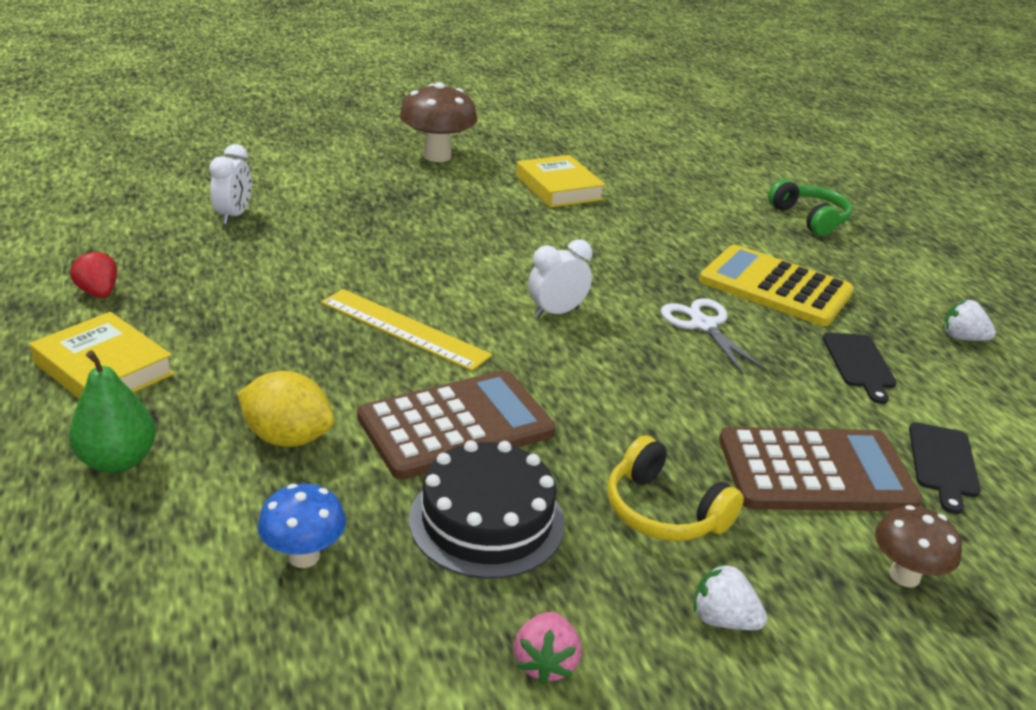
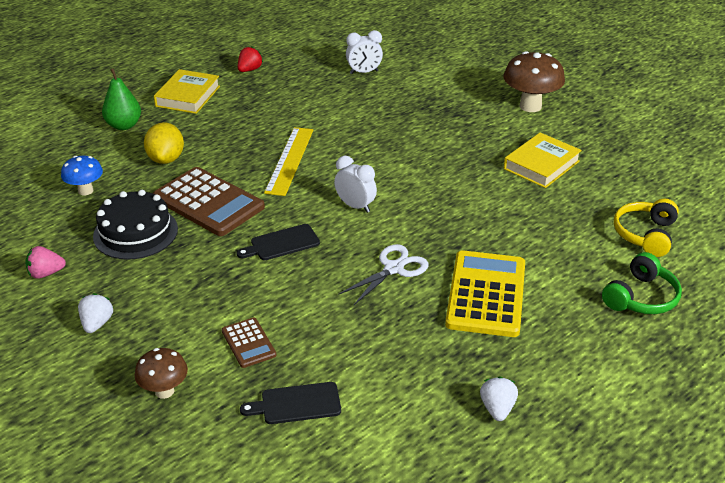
camera: 70 degrees right, 5 degrees up
yellow headphones [608,435,744,541] -> yellow headphones moved to [614,199,679,257]
brown calculator [719,427,922,511] -> brown calculator [222,317,276,368], size x0.50
black cutting board [823,333,897,404] -> black cutting board moved to [237,224,320,260]

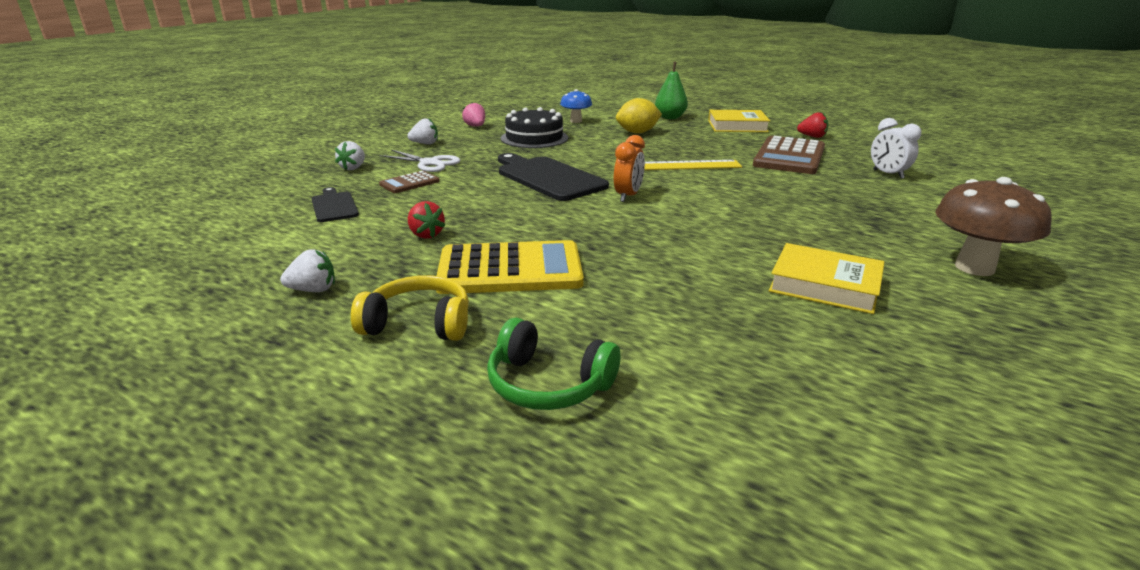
camera: 75 degrees right, 10 degrees down
brown mushroom [135,348,188,399] -> white strawberry [335,141,365,170]
brown calculator [153,167,265,236] -> brown calculator moved to [753,136,825,174]
black cutting board [237,224,320,260] -> black cutting board [498,153,609,201], size x1.82
white clock [334,156,377,213] -> orange clock [614,135,645,202]
white scissors [338,244,429,306] -> white scissors moved to [379,150,460,172]
yellow headphones [614,199,679,257] -> yellow headphones moved to [351,275,469,341]
none -> red strawberry [408,201,445,239]

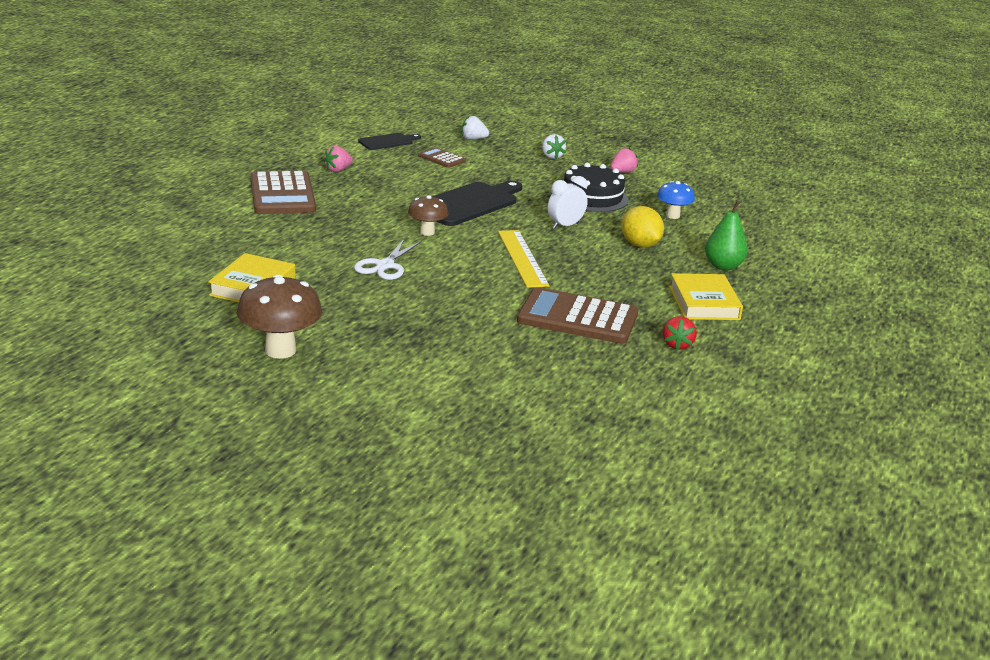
camera: 80 degrees right, 0 degrees up
white strawberry [280,249,335,292] -> none
yellow headphones [351,275,469,341] -> none
white scissors [379,150,460,172] -> white scissors moved to [354,239,421,280]
red strawberry [408,201,445,239] -> pink strawberry [323,146,353,172]
yellow calculator [436,240,584,294] -> brown calculator [250,170,316,214]
green headphones [487,318,620,410] -> none
orange clock [614,135,645,202] -> brown mushroom [408,195,449,236]
white clock [871,118,922,179] -> white clock moved to [548,176,588,229]

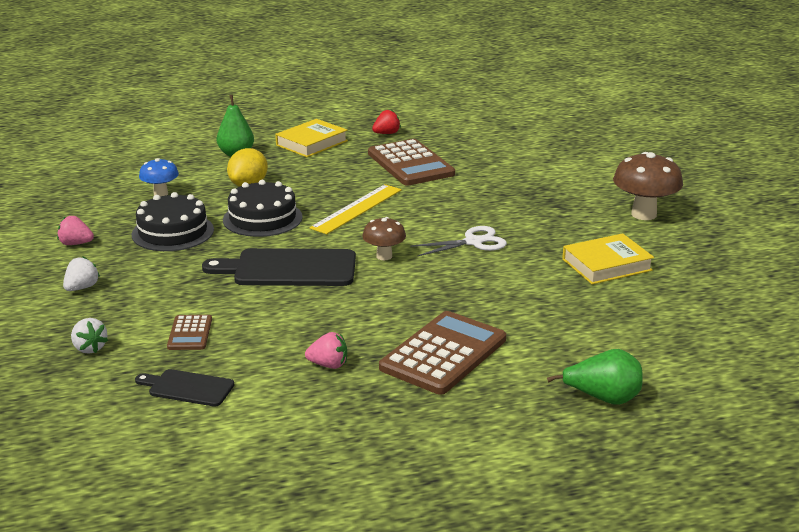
camera: 130 degrees left, 0 degrees up
white clock [548,176,588,229] -> black cake [223,180,303,237]
none -> green pear [547,349,643,405]

